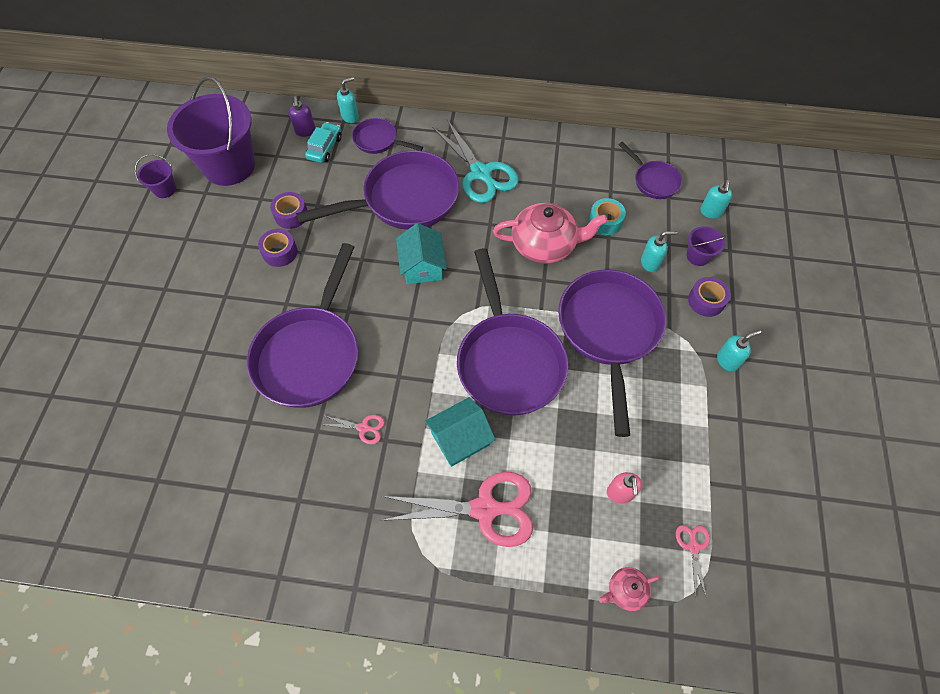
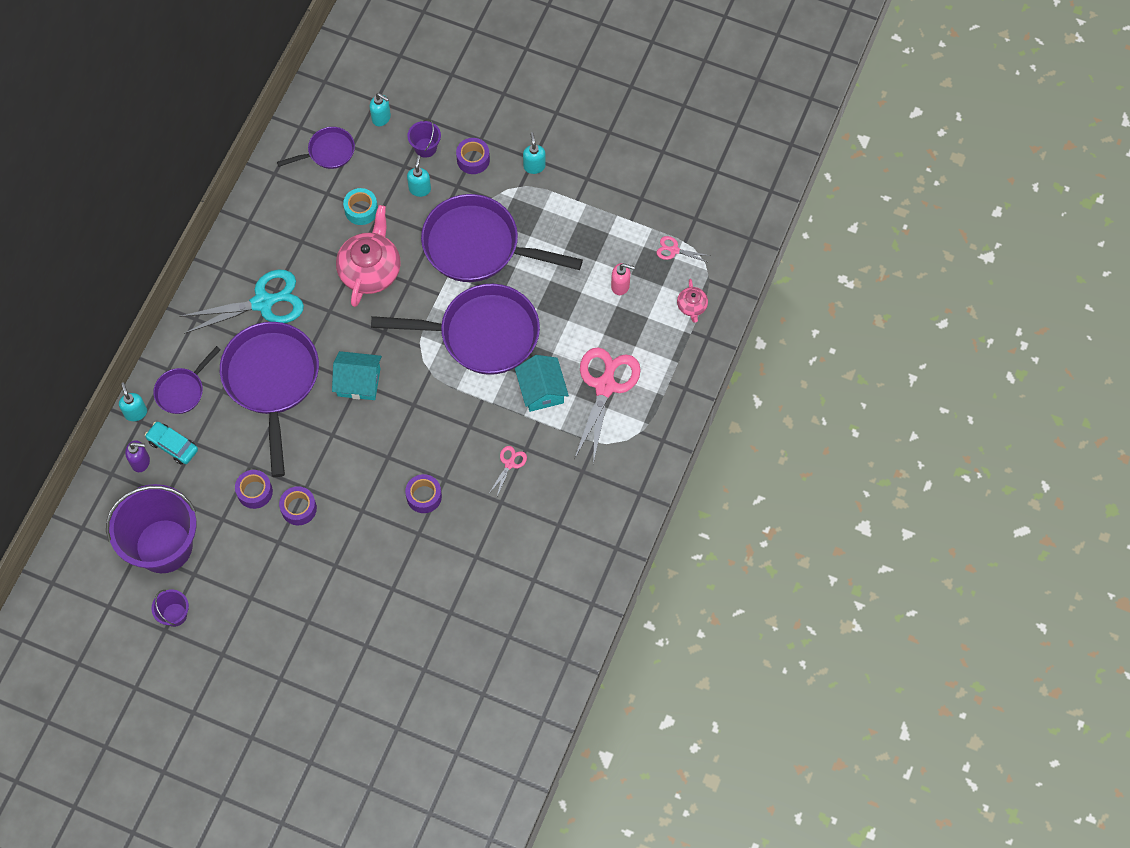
camera: 75 degrees left, 5 degrees up
purple pan [247,243,358,408] -> purple tape [405,474,442,513]

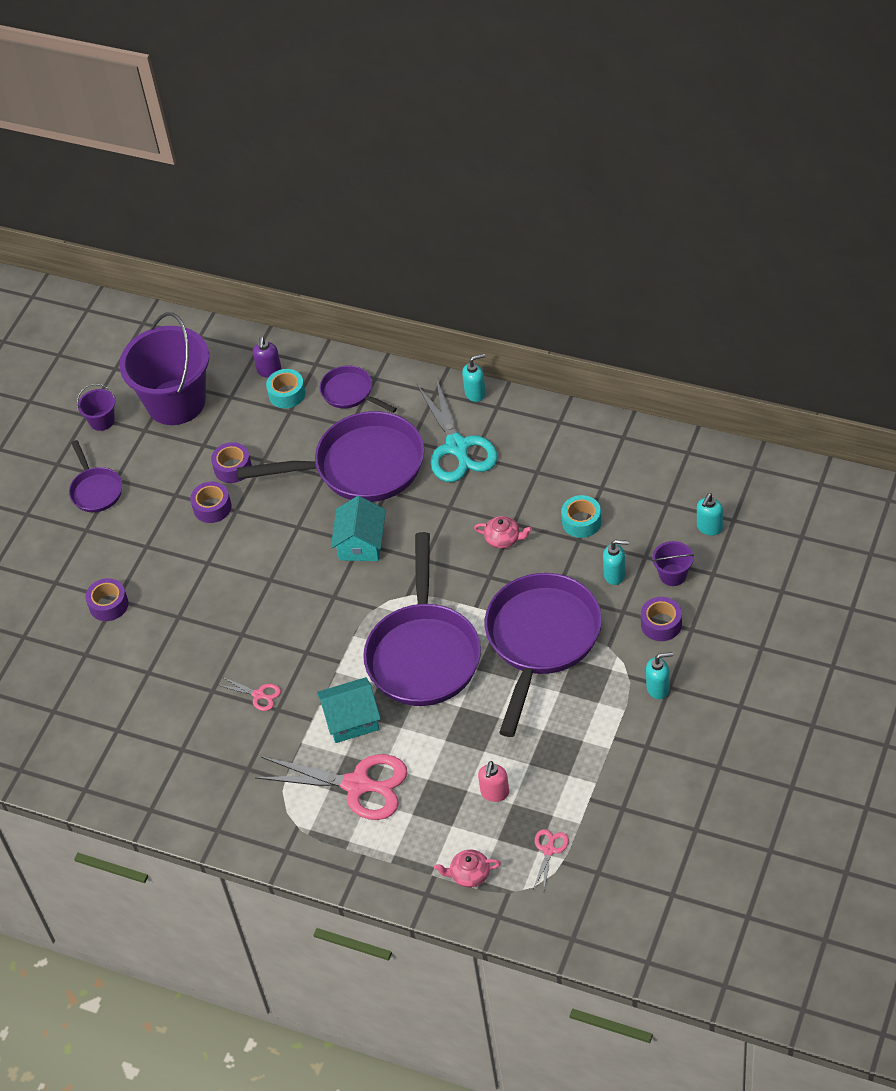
camera: 95 degrees right, 15 degrees down
turquoise soap dispenser [119,382,147,421] -> turquoise soap dispenser moved to [462,354,486,402]
turquoise car [145,422,198,465] -> turquoise tape [266,369,305,408]
purple pan [277,127,355,169] -> purple pan moved to [69,440,122,512]
pink teapot [336,205,401,307] -> pink teapot [474,516,532,548], size x0.48
purple tape [405,474,442,513] -> purple tape moved to [85,578,129,621]

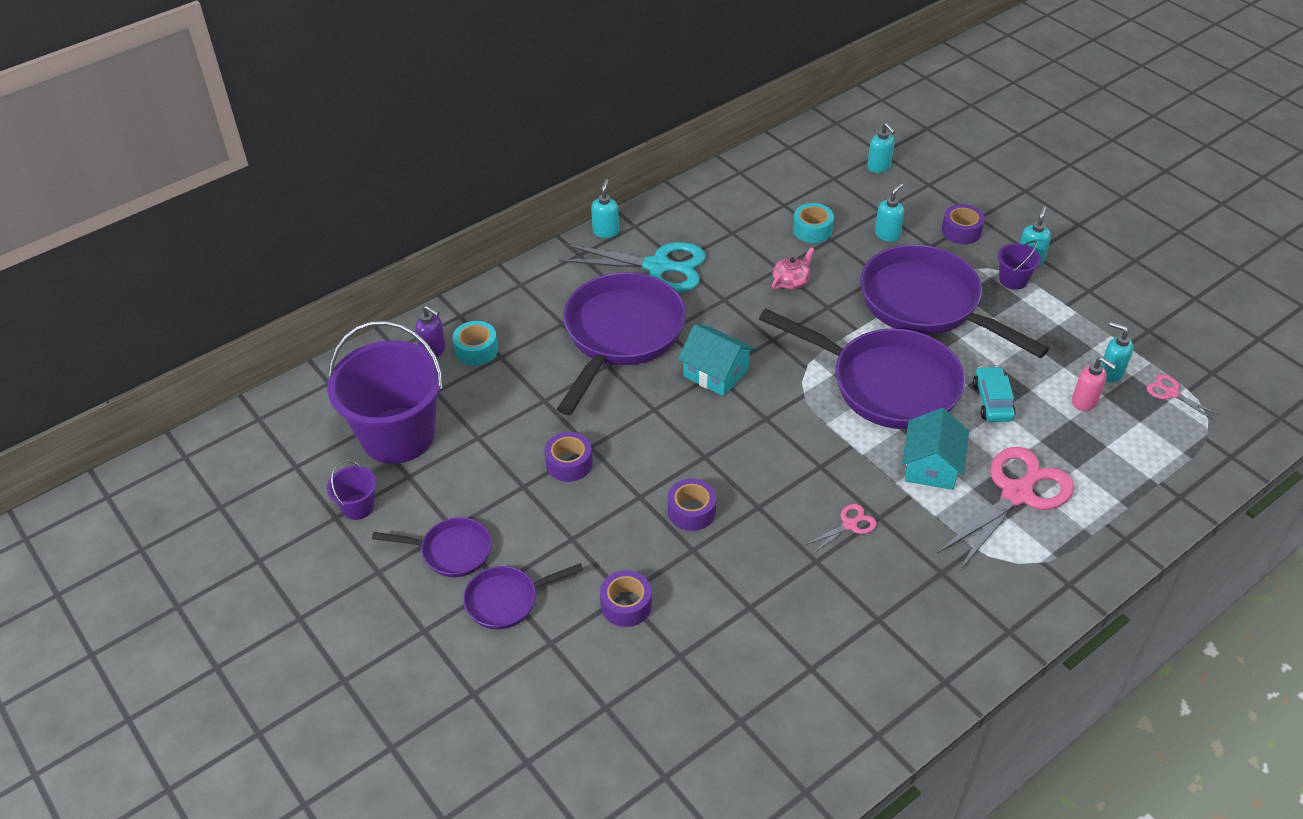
camera: 65 degrees left, 5 degrees down
purple tape [211,442,252,483] -> purple tape moved to [668,479,716,531]
purple pan [320,366,397,413] -> purple pan moved to [463,563,583,630]
pink teapot [434,850,501,888] -> none
purple bucket [652,541,694,586] -> purple bucket moved to [998,240,1041,290]
none -> turquoise car [973,366,1016,422]
none -> turquoise soap dispenser [1101,322,1133,382]

